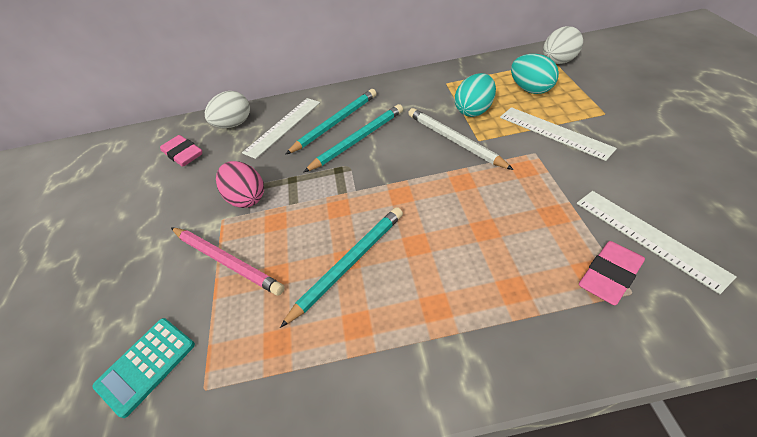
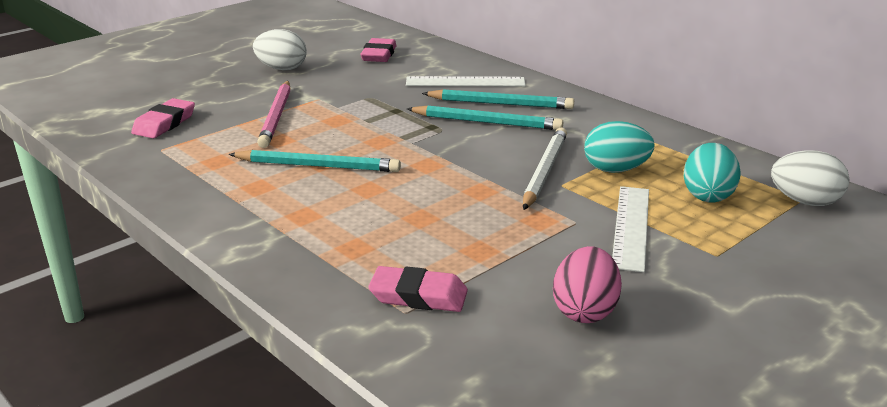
camera: 50 degrees right, 20 degrees down
turquoise calculator [92,318,195,418] -> pink eraser [131,98,195,138]
white egg [205,91,250,128] -> white egg moved to [253,29,307,71]
pink egg [216,161,264,208] -> pink egg moved to [553,246,622,323]
white ruler [576,191,737,294] -> none

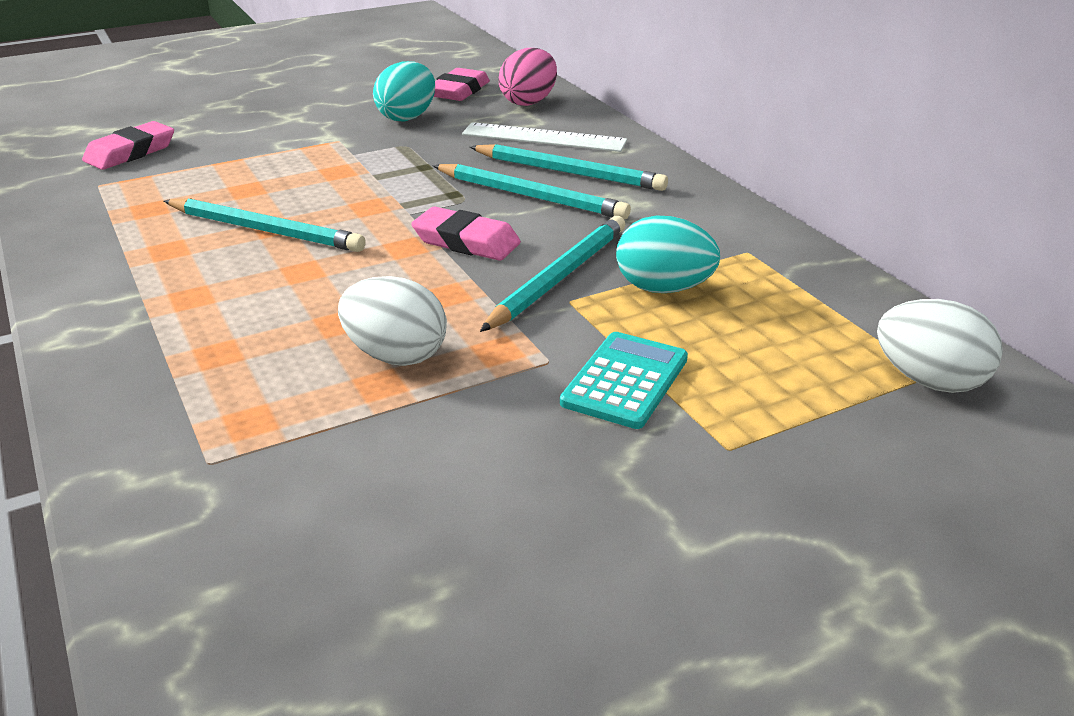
camera: 15 degrees right, 5 degrees up
white egg [253,29,307,71] -> white egg moved to [338,276,447,366]
pink pencil [257,81,291,148] -> none
pink eraser [368,266,468,312] -> pink eraser moved to [411,207,521,261]
white pencil [523,128,567,210] -> turquoise pencil [480,216,626,332]
pink egg [553,246,622,323] -> pink egg moved to [498,48,557,106]
white ruler [612,186,649,272] -> turquoise calculator [560,332,688,429]
turquoise egg [684,143,740,202] -> turquoise egg moved to [373,61,435,122]

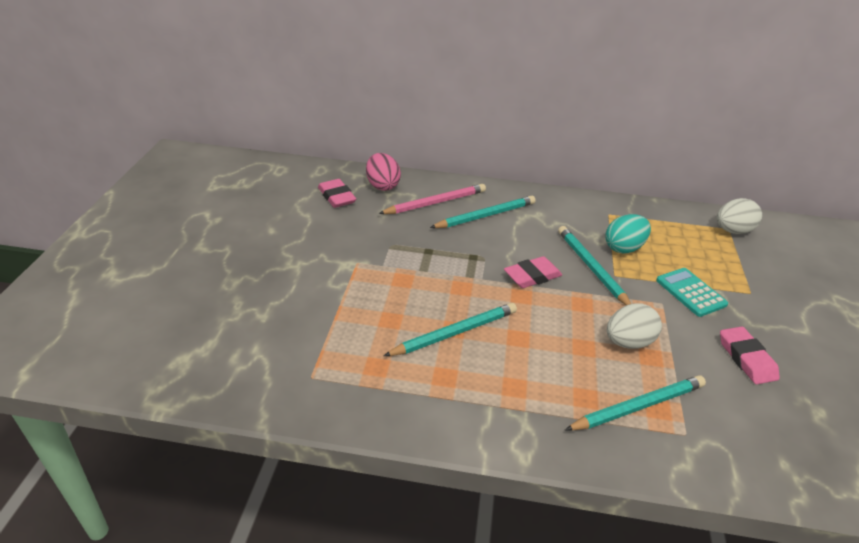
camera: 55 degrees left, 5 degrees up
pink eraser [82,121,174,170] -> pink eraser moved to [720,326,780,384]
turquoise egg [373,61,435,122] -> none
turquoise pencil [433,164,631,219] -> turquoise pencil moved to [565,375,706,431]
white ruler [462,122,627,152] -> pink pencil [378,184,486,214]

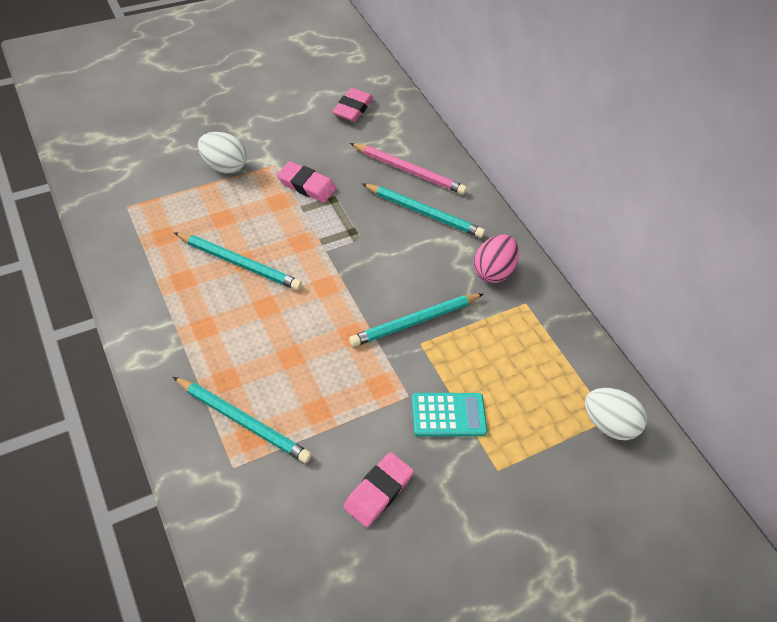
camera: 50 degrees right, 15 degrees up
pink egg [366,153,401,191] -> pink egg moved to [474,235,519,283]
pink eraser [504,256,562,288] -> pink eraser moved to [277,161,336,203]
turquoise pencil [558,226,631,305] -> turquoise pencil turned 150 degrees counterclockwise [349,294,483,347]
turquoise egg [605,214,651,254] -> none
white egg [607,303,662,349] -> white egg moved to [198,132,247,174]
turquoise calculator [656,268,728,317] -> turquoise calculator turned 60 degrees clockwise [412,393,487,437]

